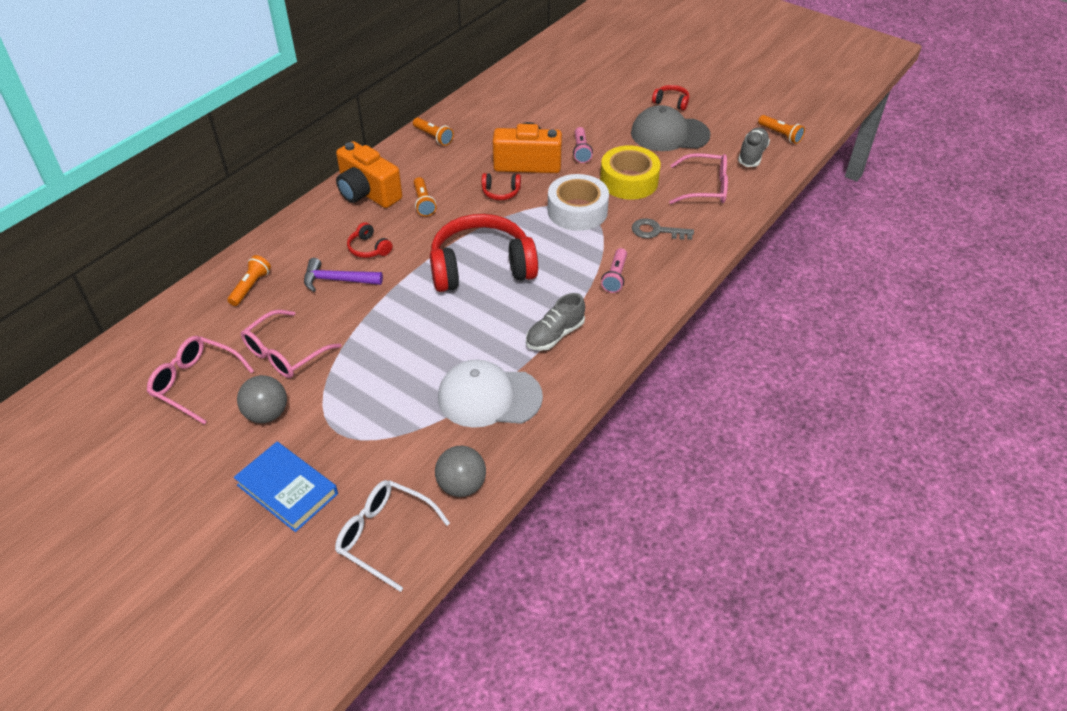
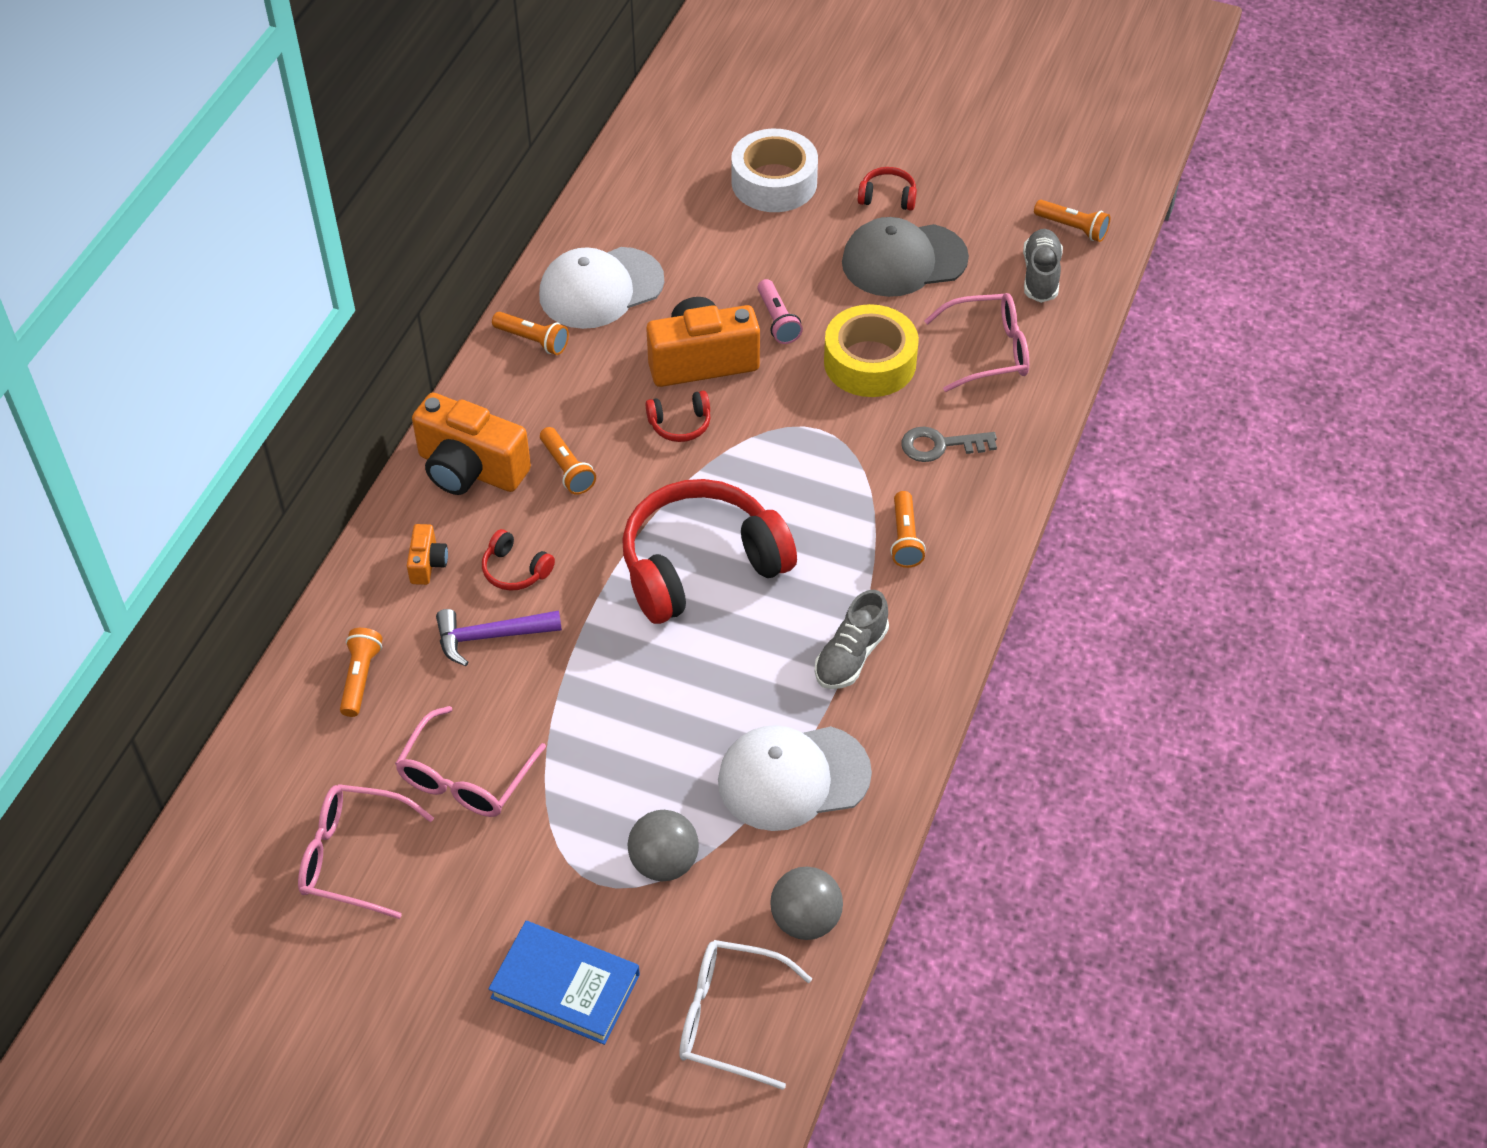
camera: 15 degrees left, 5 degrees up
grey ball [237,375,287,423] -> grey ball moved to [628,810,699,881]
white tape [548,174,609,231] -> white tape moved to [731,129,818,212]
pink flashlight [601,248,627,293] -> orange flashlight [890,491,926,568]
none -> orange camera [407,524,448,585]
none -> white cap [539,247,664,329]

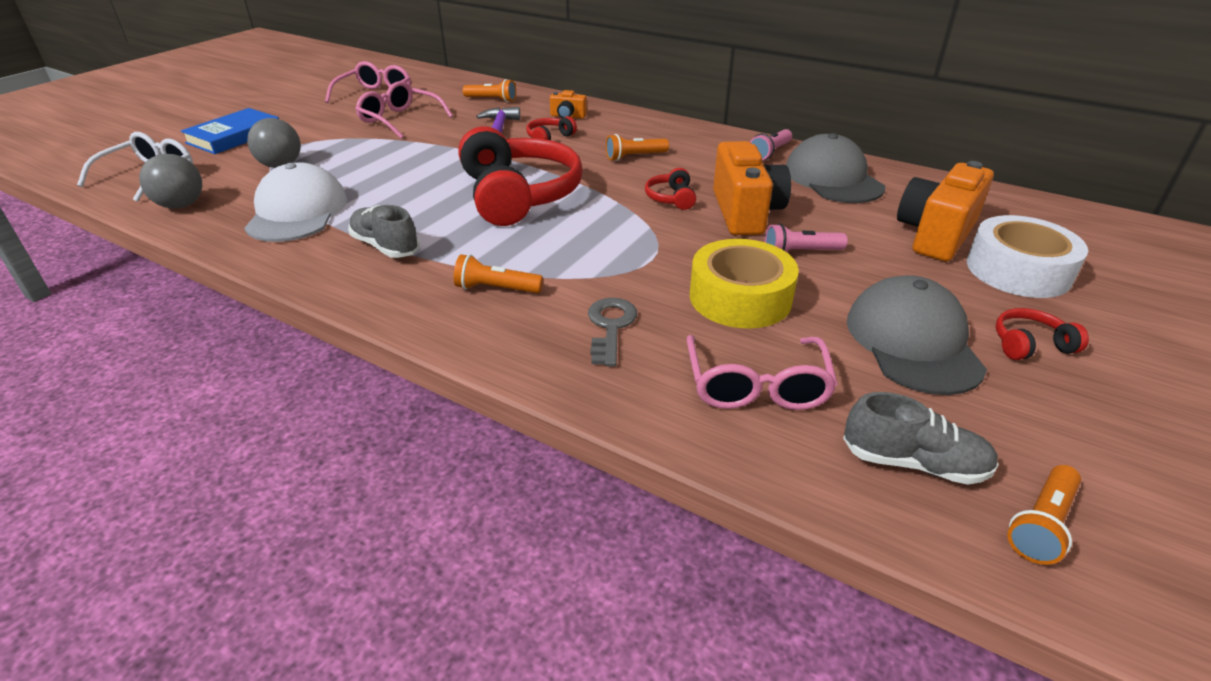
camera: 100 degrees right, 15 degrees down
orange camera [412,393,531,495] -> orange camera moved to [897,161,994,261]
orange flashlight [492,312,569,355] -> pink flashlight [750,129,792,160]
white cap [539,247,664,329] -> grey cap [786,133,885,203]
red headphones [858,167,917,211] -> red headphones turned 120 degrees counterclockwise [995,308,1089,360]

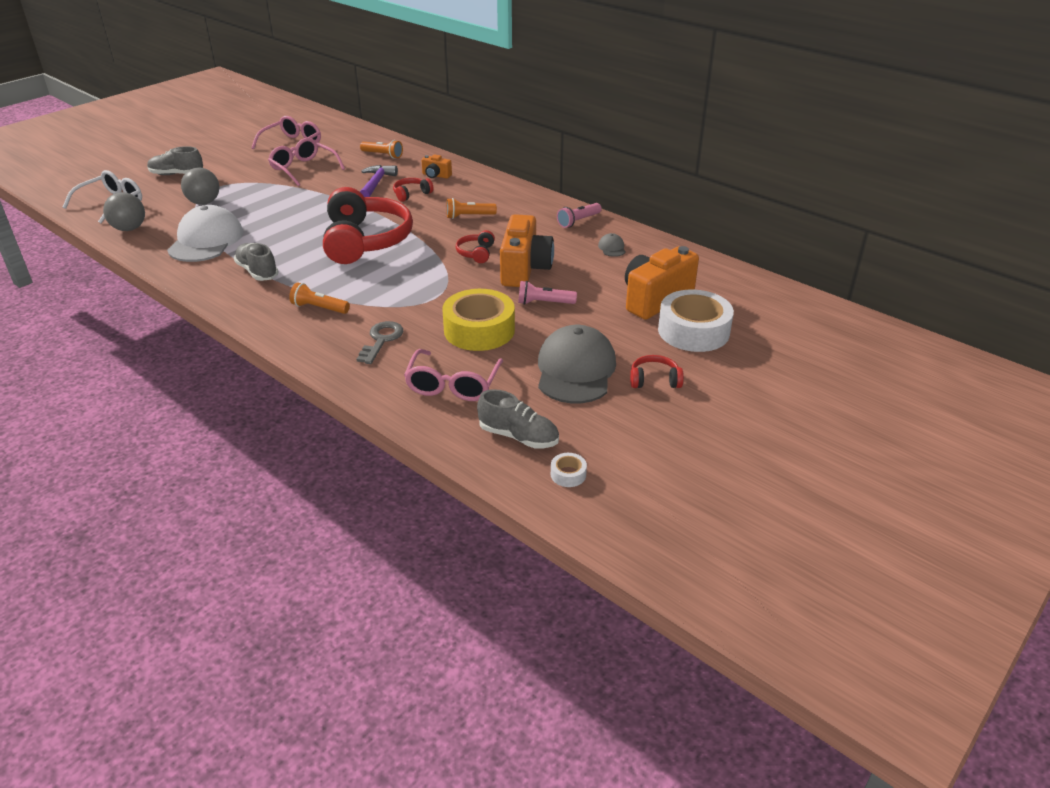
camera: 10 degrees right, 0 degrees up
blue book [181,108,279,154] -> grey shoe [147,146,203,175]
grey cap [786,133,885,203] -> grey cap [598,233,626,257], size x0.40
orange flashlight [1008,465,1081,565] -> white tape [551,453,587,487]

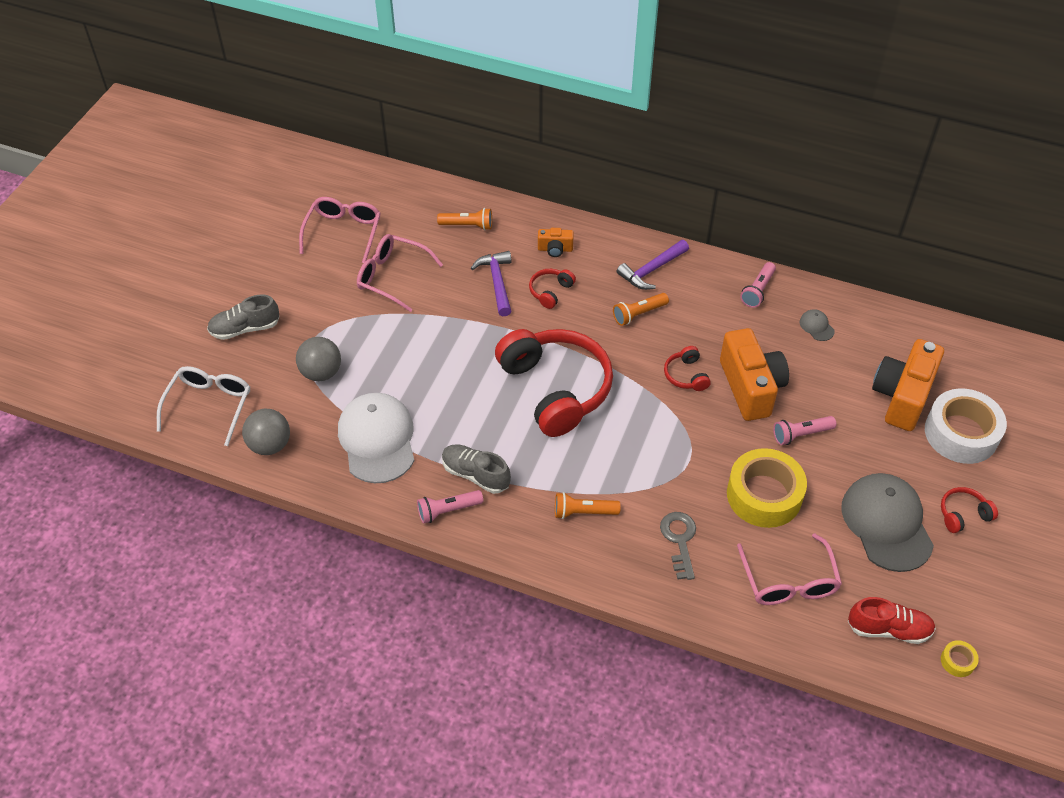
camera: 20 degrees left, 15 degrees up
grey shoe [477,389,559,448] -> red shoe [848,597,936,644]
white tape [551,453,587,487] -> yellow tape [941,640,979,677]
none -> pink flashlight [417,490,483,524]
none -> purple hammer [617,240,689,290]

